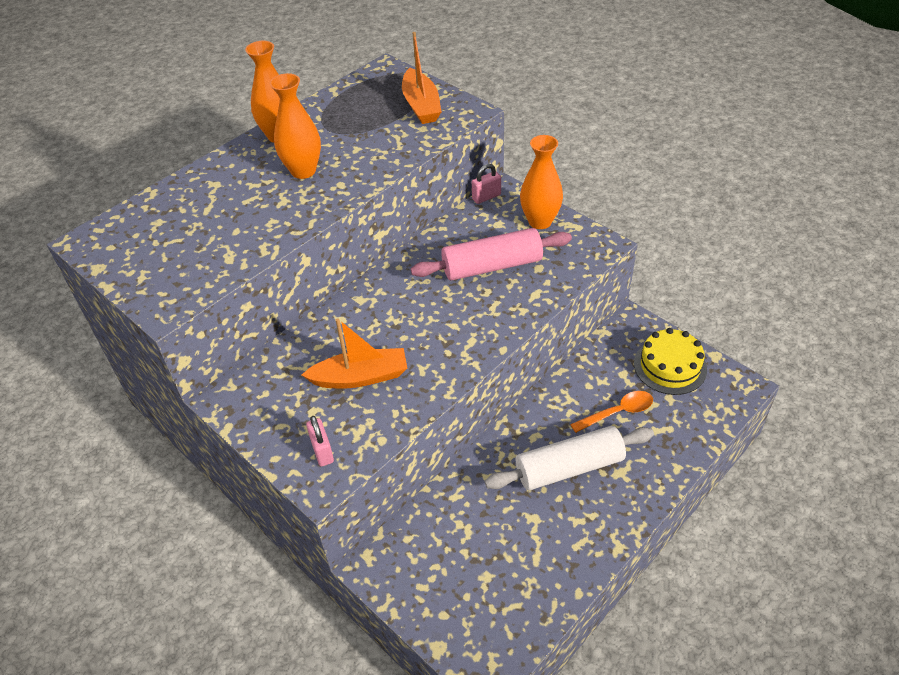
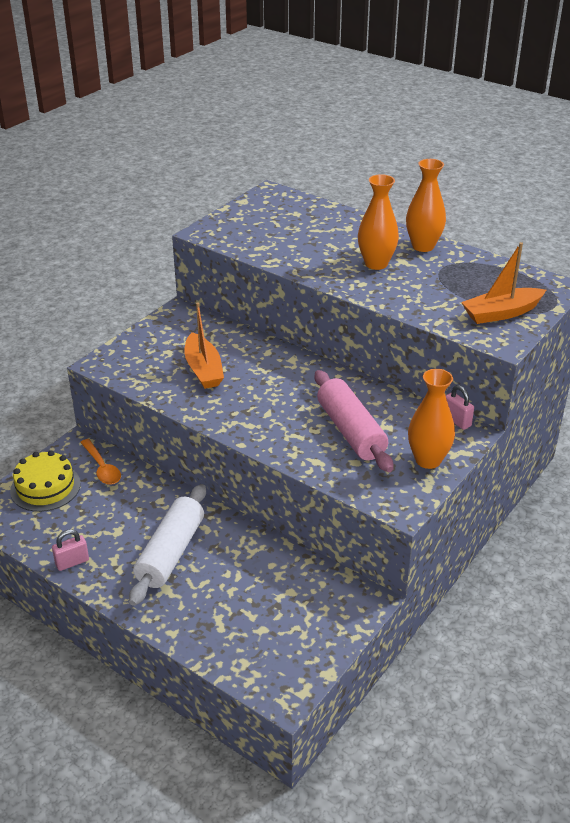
camera: 80 degrees right, 10 degrees down
pink padlock [306,416,334,466] -> pink padlock moved to [52,529,89,571]
white rolling pin [485,426,654,490] -> white rolling pin turned 45 degrees clockwise [129,484,206,606]
orange spoon [570,391,653,433] -> orange spoon moved to [80,439,121,485]
yellow cake [634,328,707,395] -> yellow cake moved to [10,450,81,512]

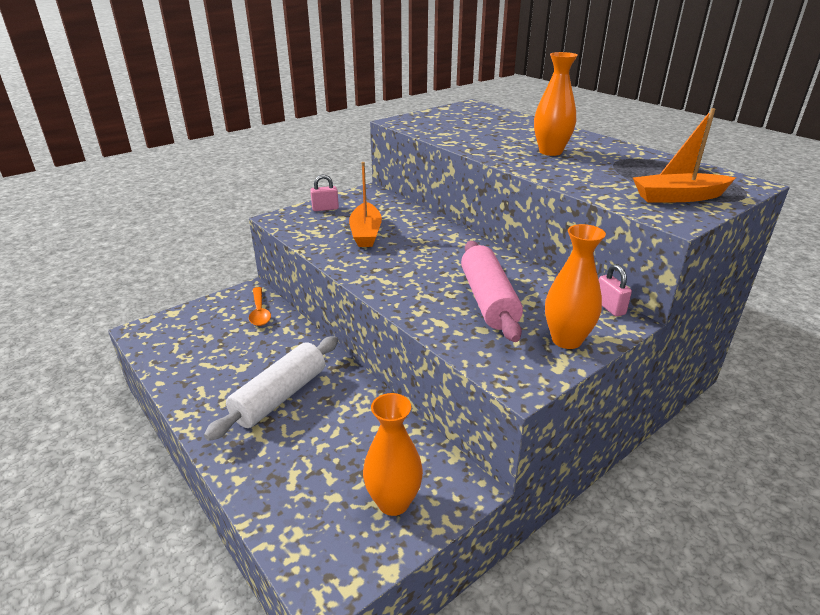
camera: 15 degrees right, 5 degrees down
yellow cake [10,450,81,512] -> none
pink padlock [52,529,89,571] -> pink padlock moved to [310,174,339,211]
orange vase [406,159,446,252] -> orange vase moved to [363,393,423,516]

